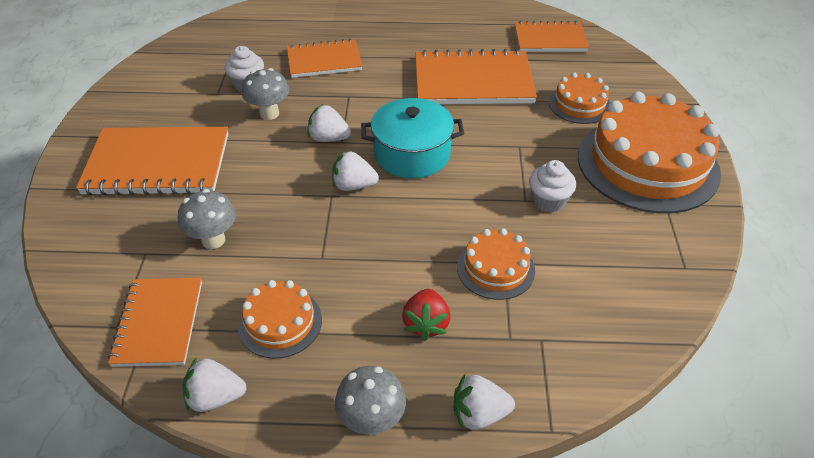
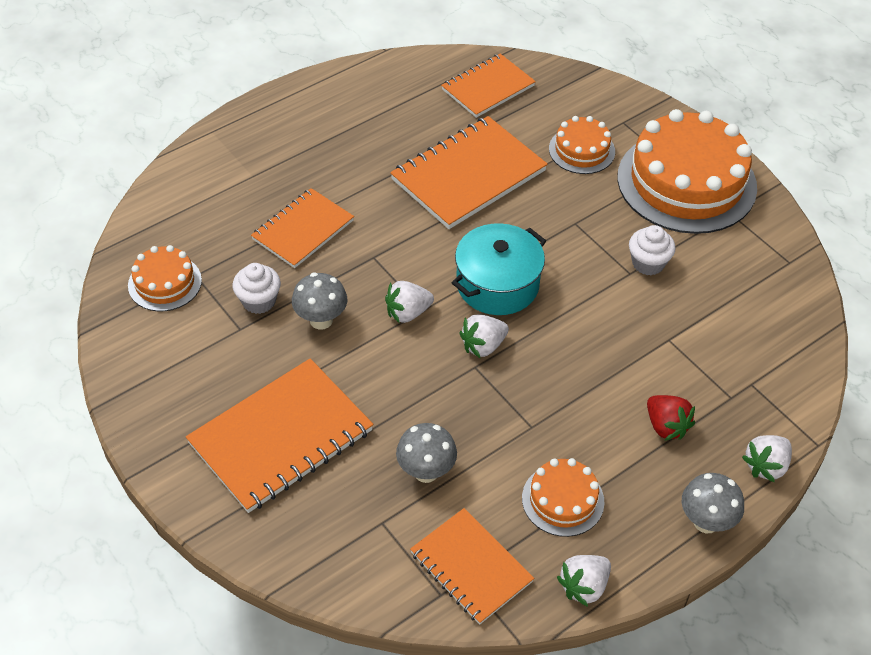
camera: 40 degrees left, 5 degrees up
orange cake [457,228,535,300] -> orange cake moved to [128,245,202,311]

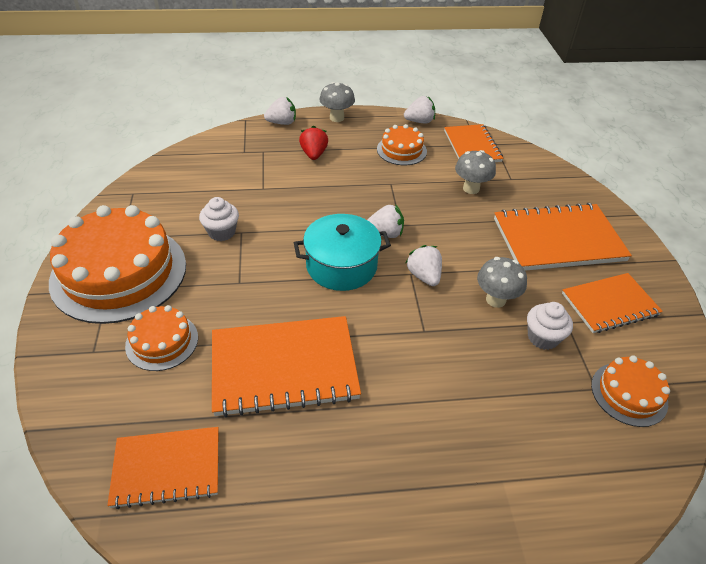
camera: 150 degrees left, 5 degrees down
orange notebook [251,188,354,268] -> orange notebook moved to [562,273,663,333]
white strawberry [385,281,434,324] -> white strawberry turned 120 degrees counterclockwise [406,245,442,286]

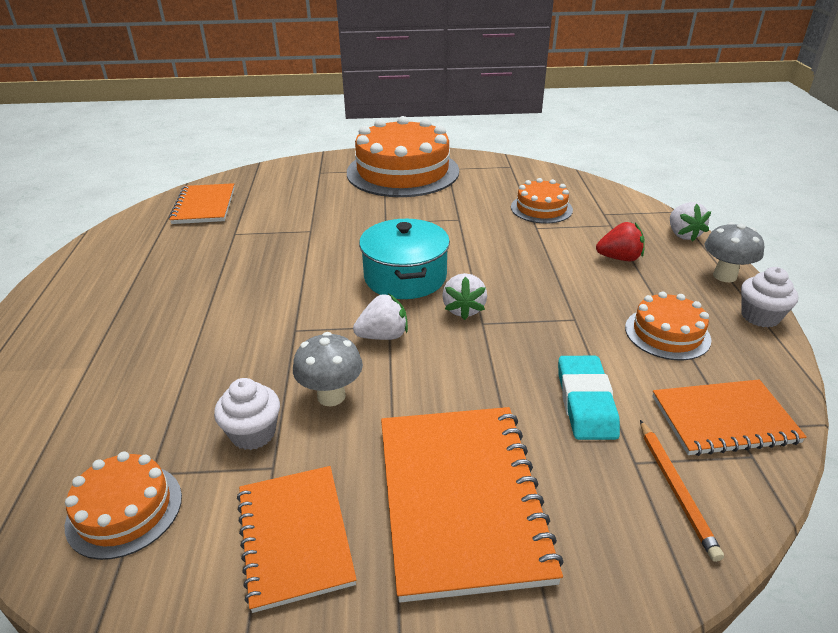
camera: 95 degrees right, 10 degrees down
orange cake [125,305,198,371] -> orange cake moved to [511,178,573,224]
white cupcake [199,197,239,241] -> white cupcake moved to [741,267,798,327]
orange notebook [212,316,361,417] -> none
white strawberry [404,96,435,123] -> none
grey mushroom [455,150,496,194] -> turquoise eraser [558,356,620,440]
none -> orange pencil [640,420,724,562]

